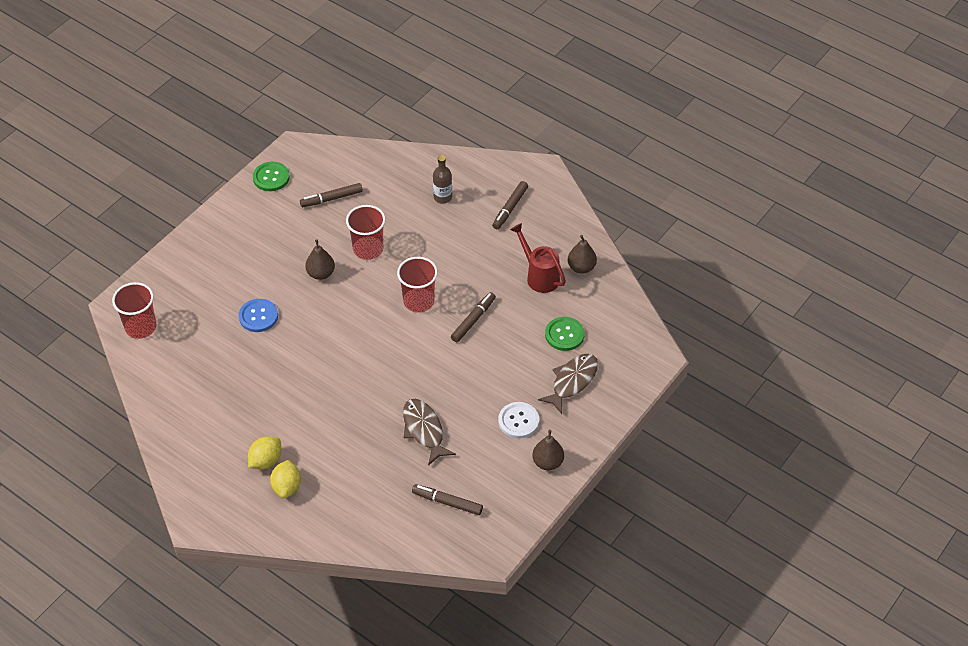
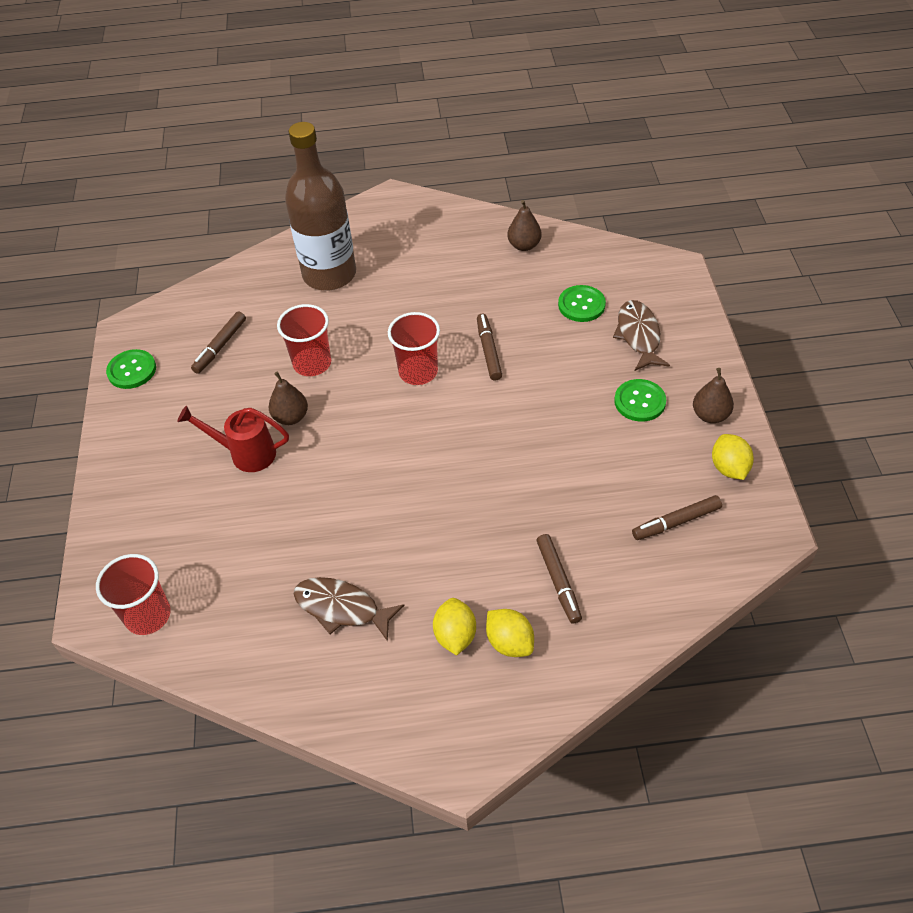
camera: 40 degrees left, 0 degrees up
blue button [239,299,278,332] -> none
brown fish [403,399,456,466] -> brown fish moved to [294,577,405,641]
brown bottle [433,155,452,204] -> brown bottle [285,122,356,291], size x2.41
brown marker [492,181,528,229] -> brown marker moved to [537,534,582,624]
white button [498,402,539,438] -> green button [614,379,666,422]
red watering can [510,223,566,293] -> red watering can moved to [177,405,289,472]
none -> yellow lemon [712,434,754,480]

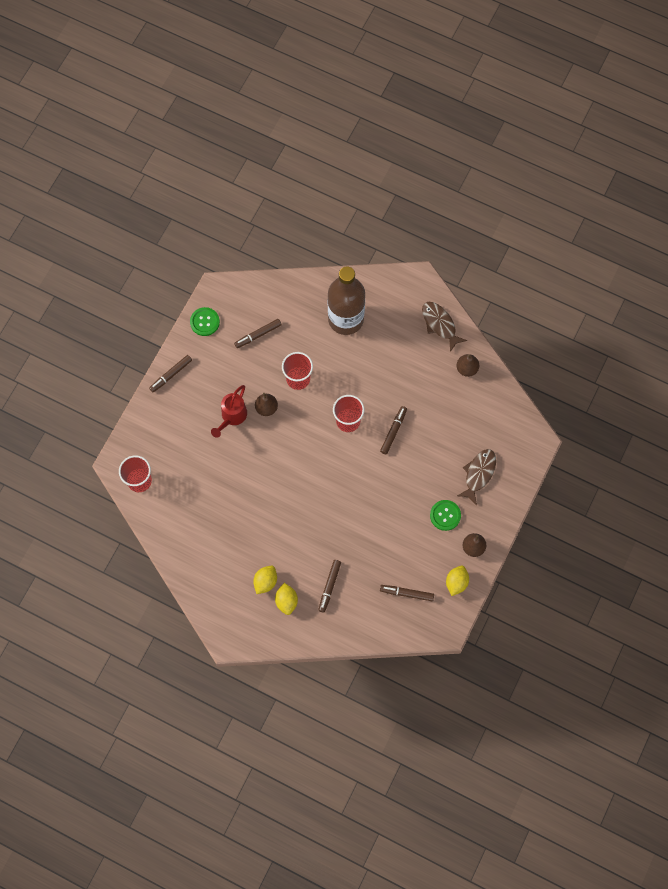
camera: 30 degrees right, 20 degrees up
red watering can [177,405,289,472] -> red watering can turned 105 degrees counterclockwise [211,385,247,438]
brown fish [294,577,405,641] -> brown fish moved to [422,302,467,352]
green button [558,285,606,322] -> none
none -> brown marker [149,355,192,392]

